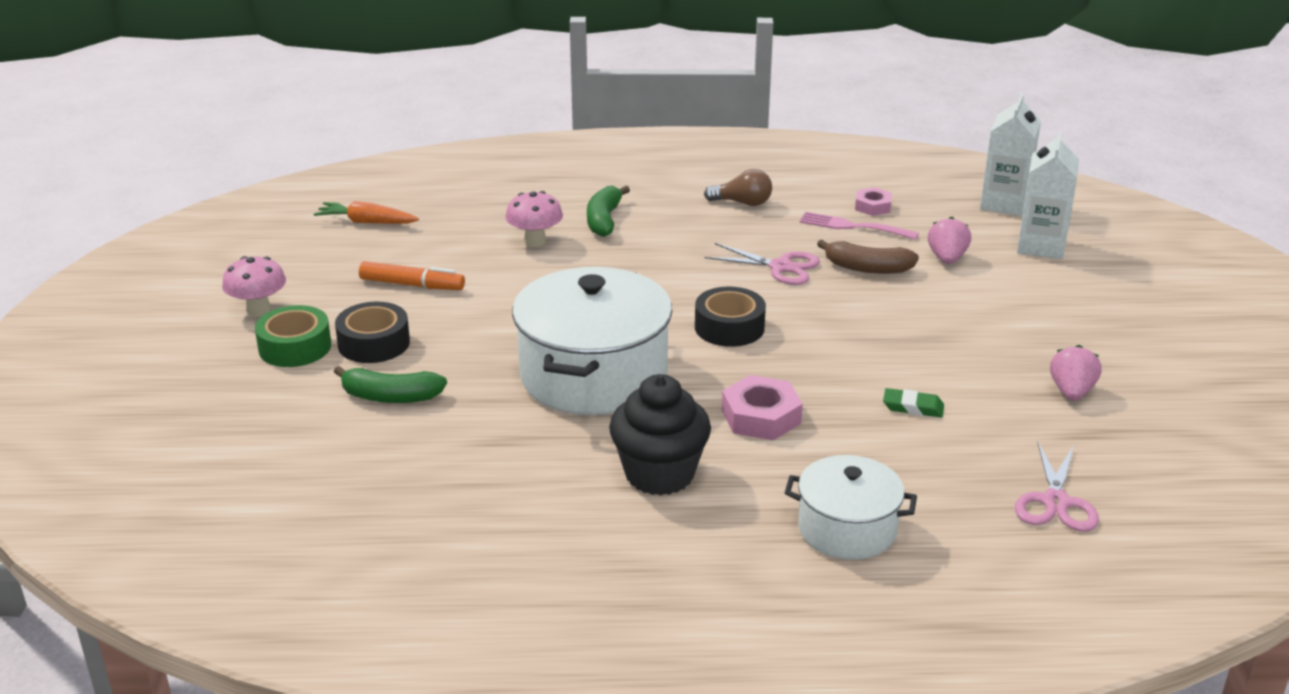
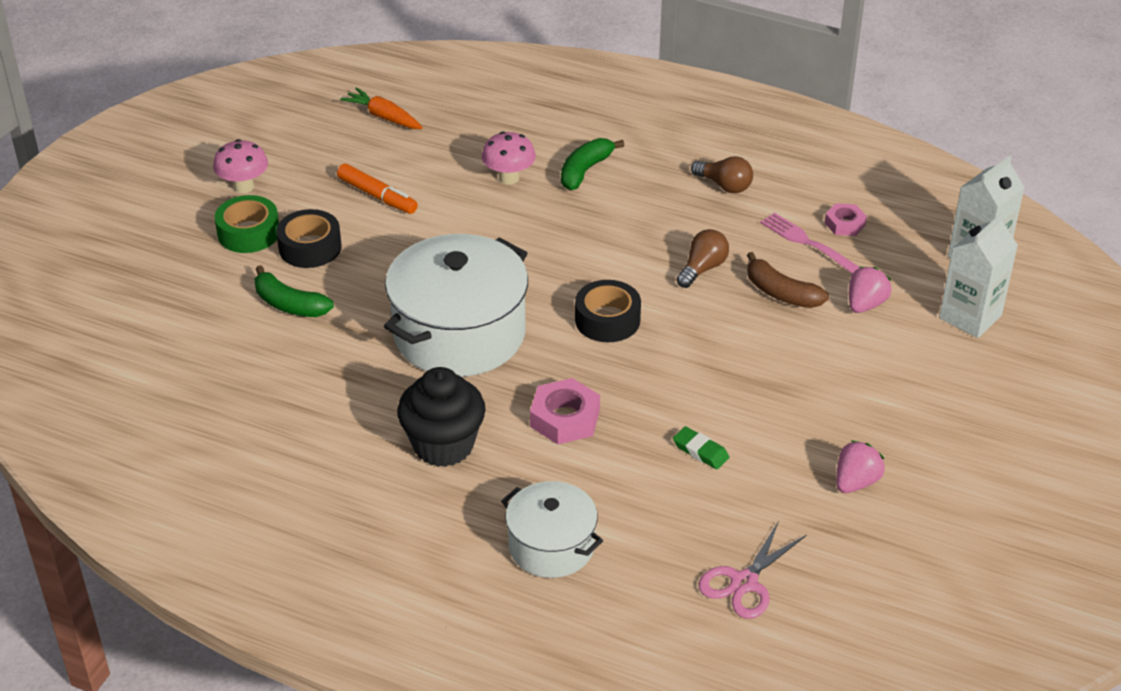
camera: 25 degrees right, 10 degrees up
pink scissors [704,243,820,285] -> brown light bulb [676,229,729,288]

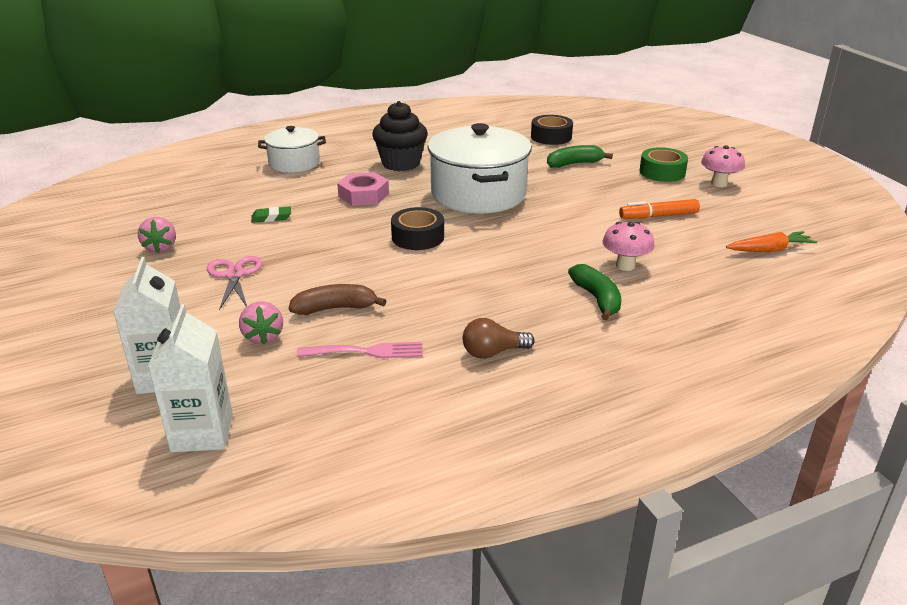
camera: 130 degrees right, 10 degrees down
black tape [276,209,341,268] -> black tape moved to [531,115,573,145]
brown light bulb [676,229,729,288] -> none
pink scissors [698,521,807,619] -> pink scissors moved to [207,256,262,310]
pink nut [825,203,867,236] -> none

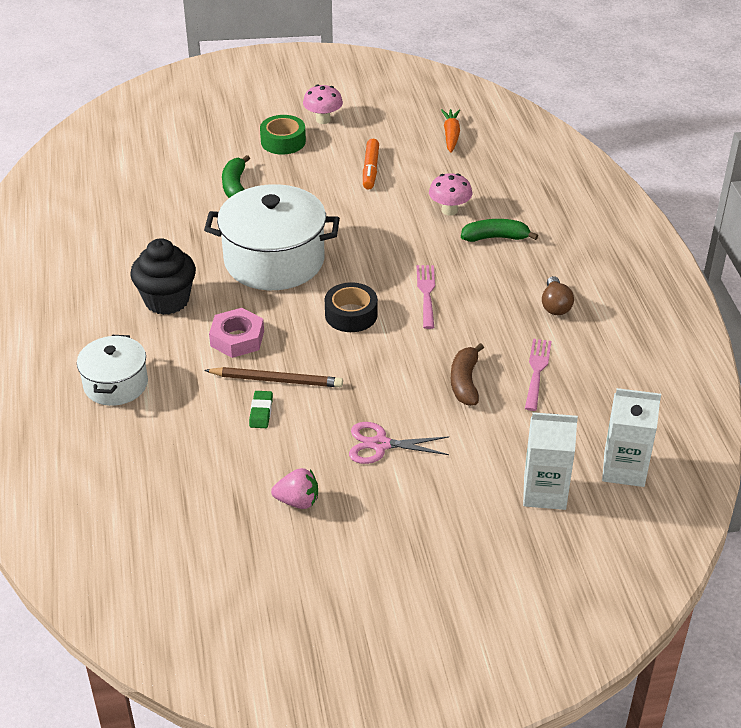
camera: 75 degrees left, 10 degrees up
pink strawberry [239,302,283,345] -> none
black tape [531,115,573,145] -> none
none -> brown pencil [204,367,343,387]
none -> pink fork [417,265,435,329]

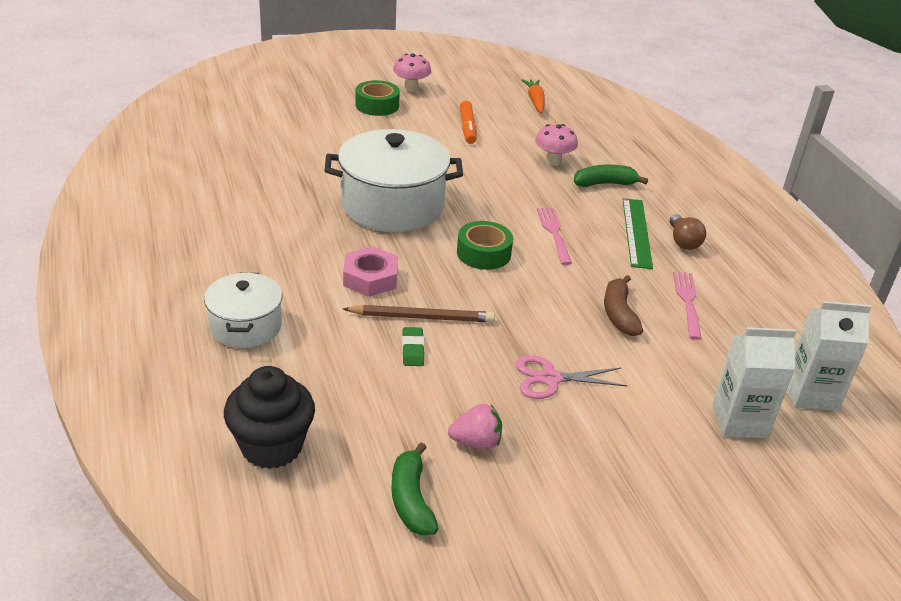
camera: 10 degrees left, 5 degrees down
black cupcake [130,238,196,315] -> black cupcake moved to [224,366,315,469]
green banana [222,155,250,198] -> green banana moved to [391,442,438,535]
black tape [325,282,378,332] -> green tape [457,221,513,270]
none -> green ruler [622,198,653,269]

